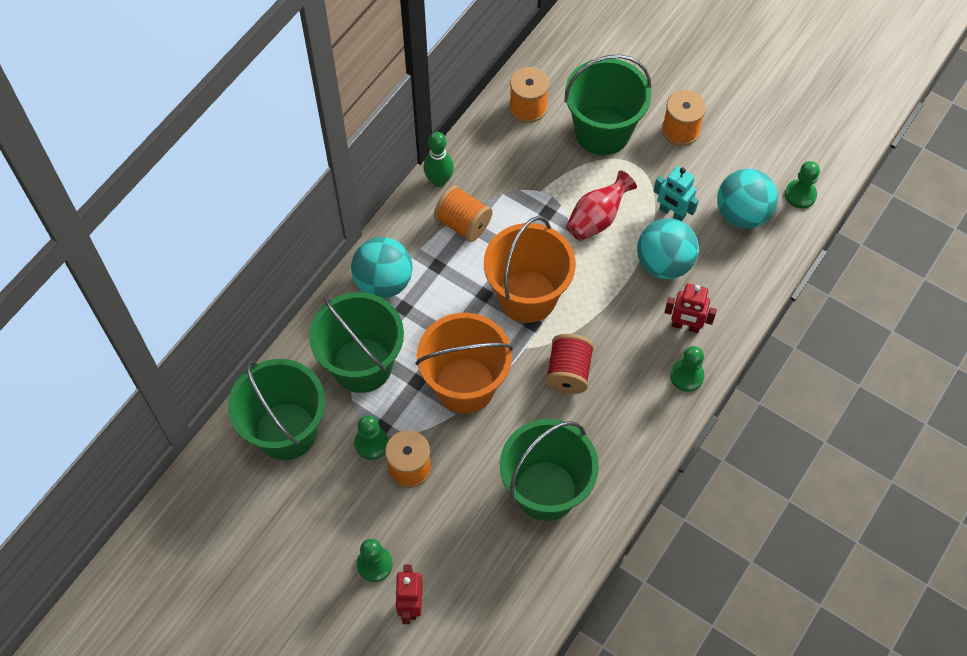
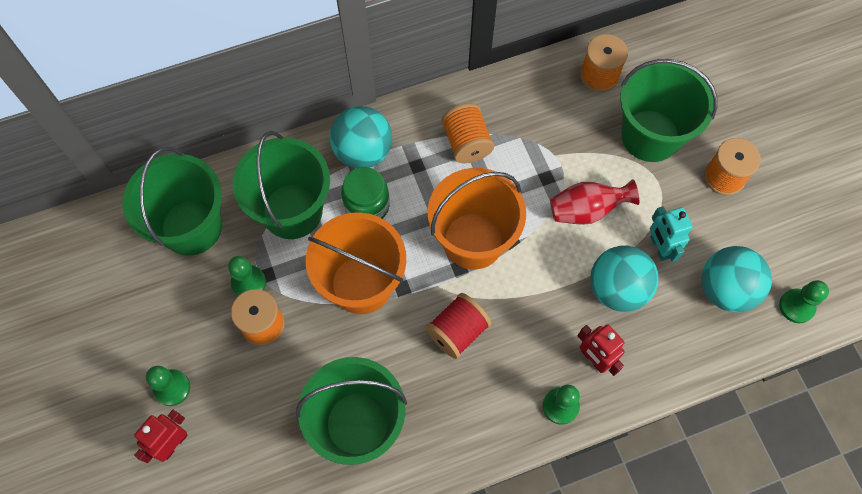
camera: 35 degrees right, 5 degrees up
green bowling pin [423,132,454,187] -> none
none -> green jar [341,167,389,219]

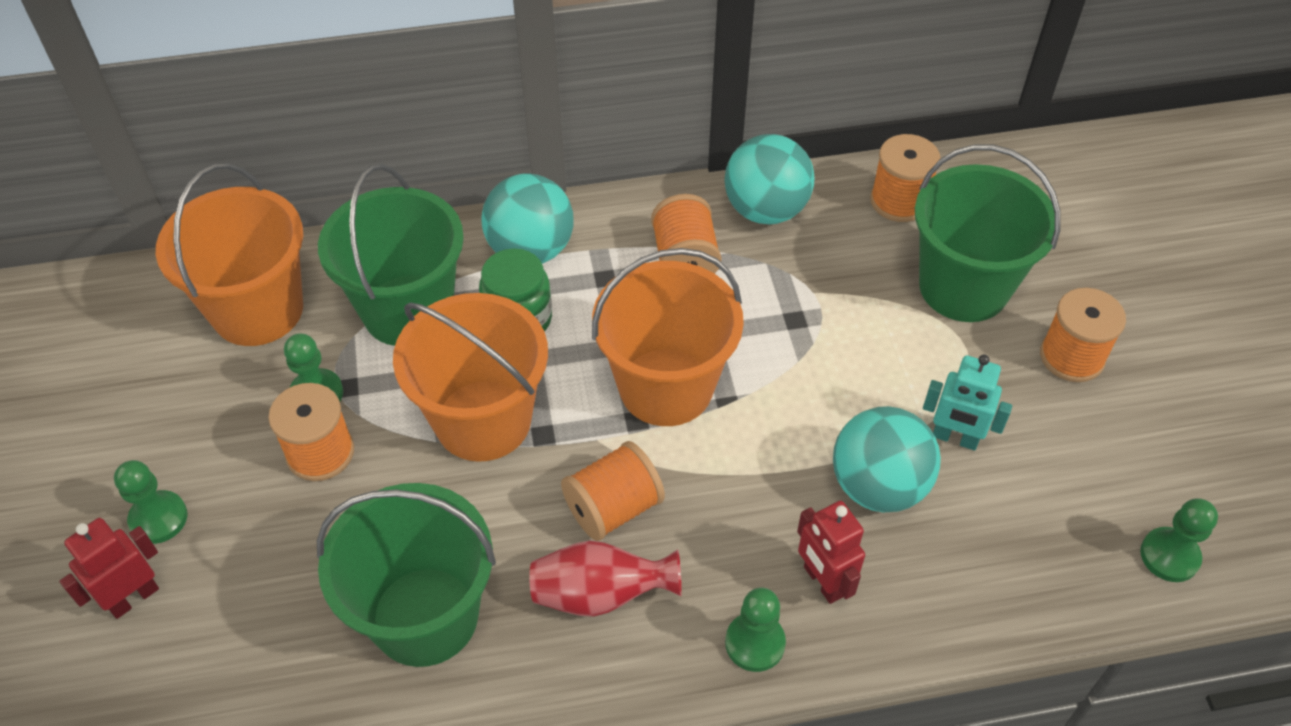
camera: 10 degrees right, 15 degrees down
green bucket [122,147,222,256] -> orange bucket [156,163,303,346]
red spool [425,293,491,359] -> orange spool [561,441,665,541]
red vase [550,179,639,225] -> red vase moved to [529,541,682,617]
turquoise robot [650,206,692,262] -> turquoise robot turned 60 degrees counterclockwise [923,355,1012,450]
turquoise ball [702,246,772,312] -> turquoise ball moved to [724,134,815,224]

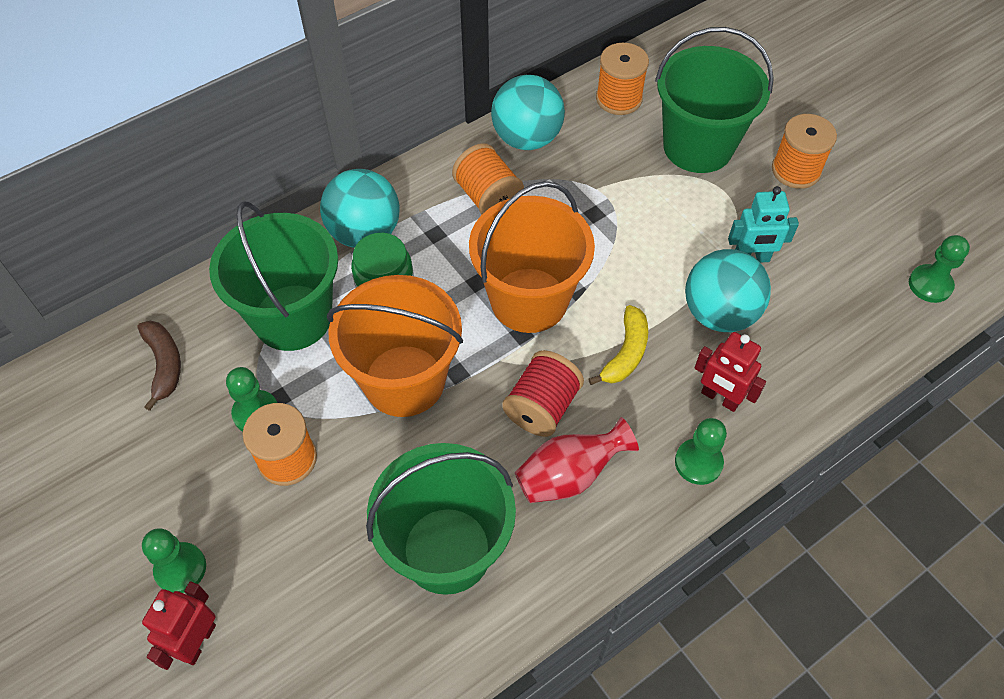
camera: 25 degrees left, 5 degrees up
orange bucket [156,163,303,346] -> brown banana [137,321,181,411]
orange spool [561,441,665,541] -> red spool [502,350,584,437]
none -> yellow banana [588,305,648,385]

